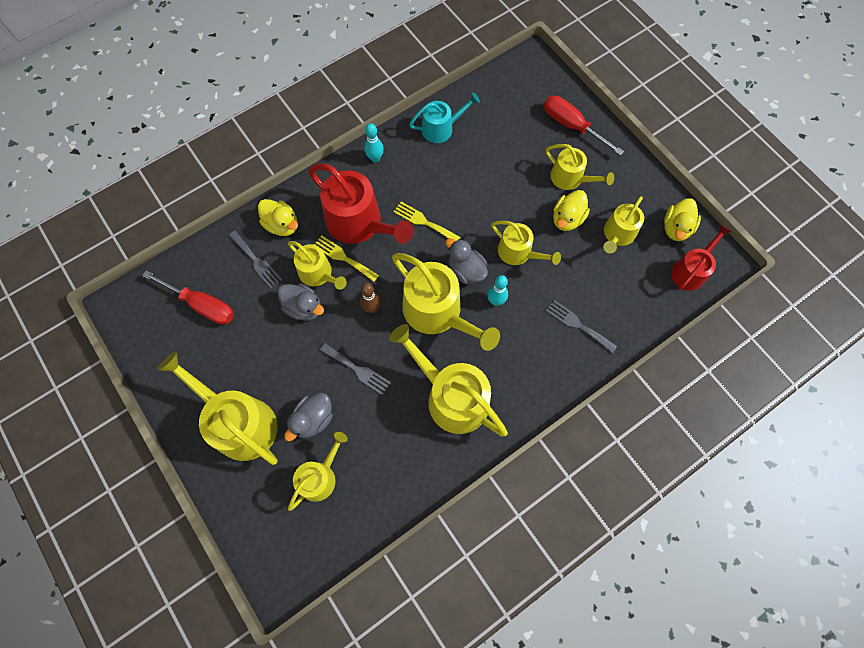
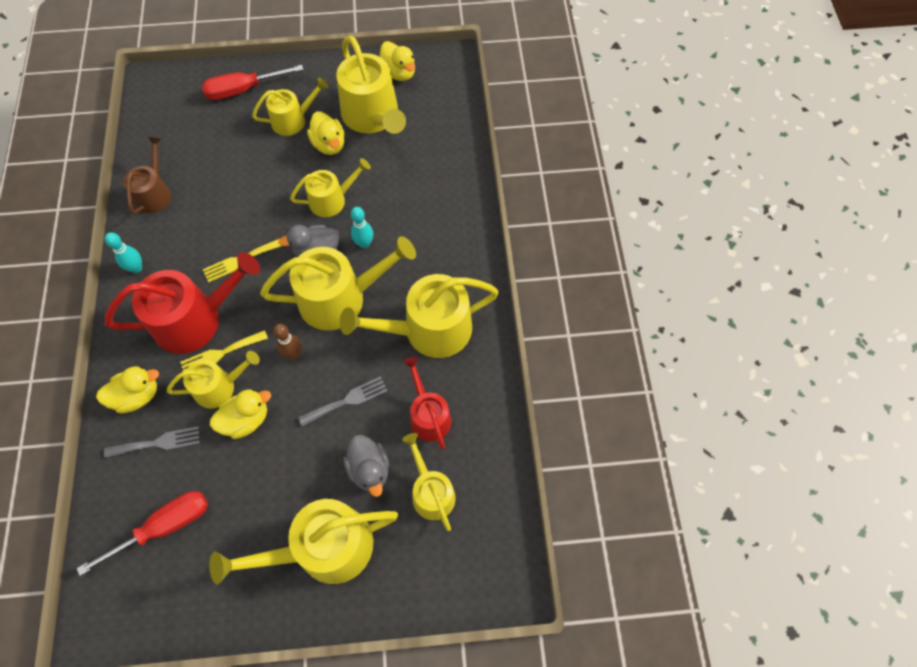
camera: 60 degrees left, 5 degrees down
grey duck [278,283,324,321] -> yellow duck [210,389,271,439]
turquoise watering can [409,92,480,143] -> brown watering can [124,136,171,214]
grey fork [546,300,617,353] -> none
yellow watering can [603,196,644,253] -> yellow watering can [336,36,406,134], size x1.70
red watering can [671,224,732,291] -> red watering can moved to [403,356,451,449]

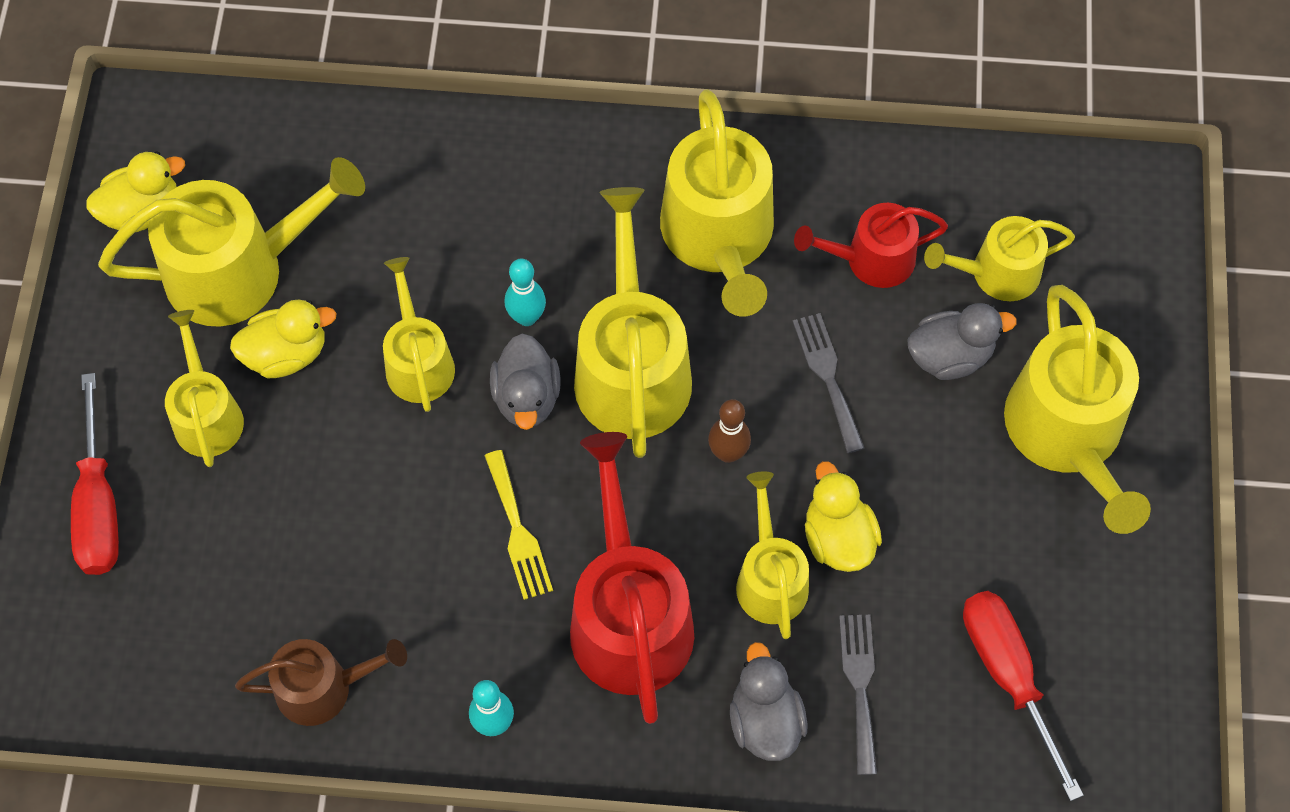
camera: 80 degrees left, 0 degrees up
yellow duck [96,366,159,414] -> grey duck [730,642,808,761]
brown watering can [124,136,171,214] -> brown watering can turned 150 degrees clockwise [235,639,407,726]
yellow fork [180,330,268,371] -> none

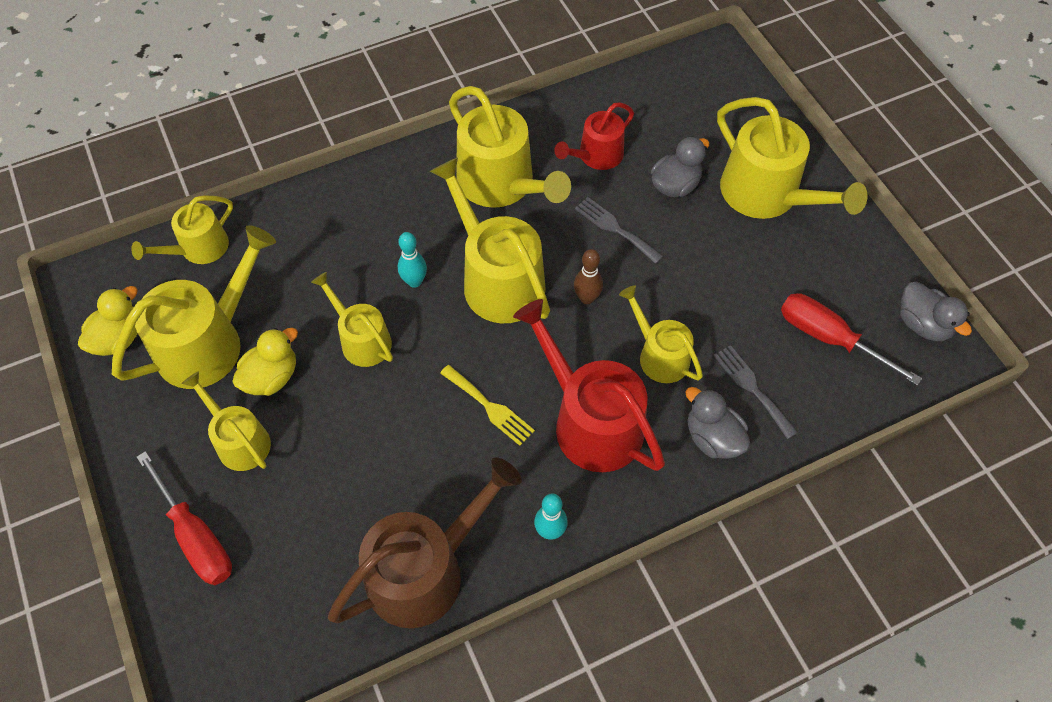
camera: 30 degrees left, 5 degrees down
brown watering can [235,639,407,726] -> brown watering can [328,457,522,628], size x1.70
grey duck [490,333,561,430] -> grey duck moved to [900,282,972,341]
yellow duck [805,461,882,572] -> none
yellow watering can [924,216,1075,301] -> yellow watering can moved to [131,195,233,264]

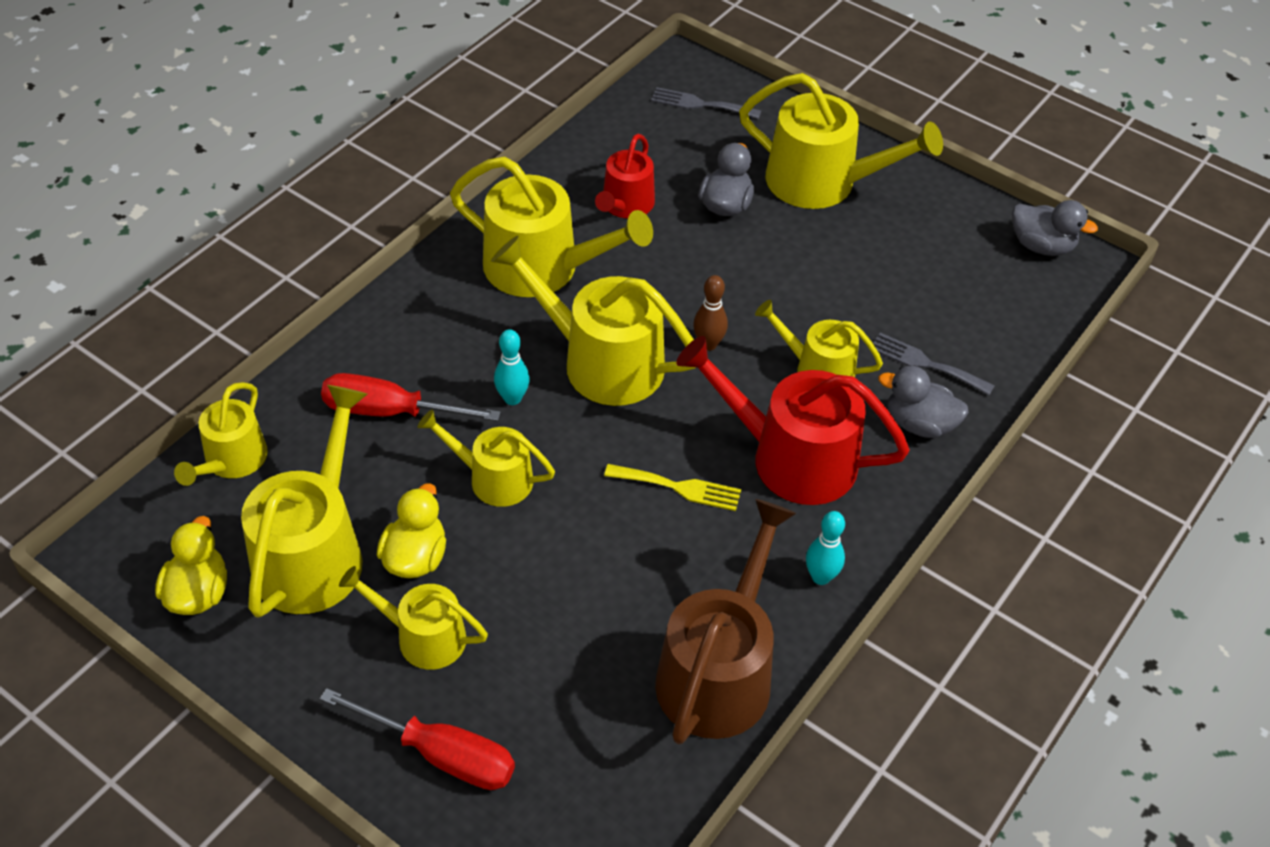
camera: 30 degrees left, 10 degrees down
grey fork [575,197,663,264] -> grey fork moved to [651,87,761,119]
red screwdriver [781,293,922,385] -> red screwdriver moved to [321,373,501,421]

